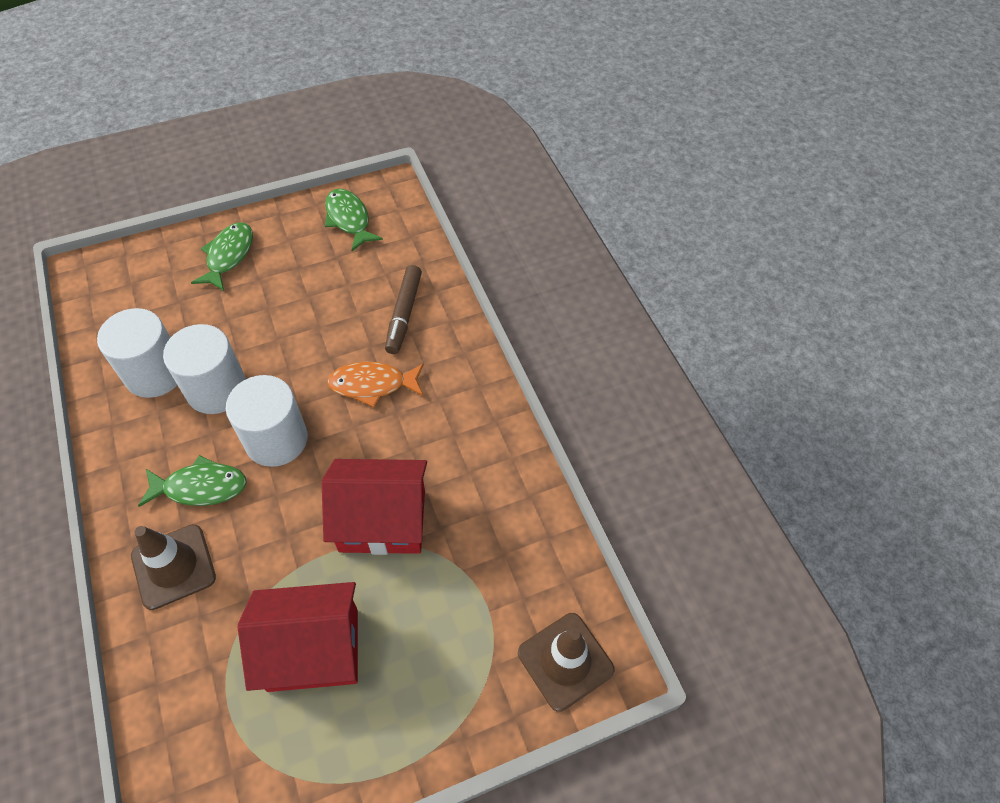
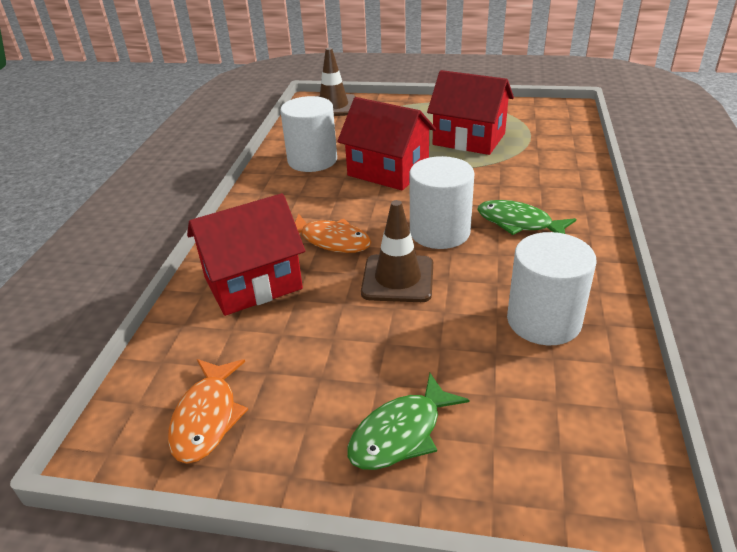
camera: 145 degrees left, 20 degrees down
brown traffic cone [131,524,216,610] -> brown traffic cone moved to [361,200,433,302]
white cylinder [163,324,246,414] -> white cylinder moved to [280,96,337,172]
green fish [325,189,383,251] -> orange fish [168,359,248,463]
brown marker [385,265,422,354] -> red house [187,193,305,316]

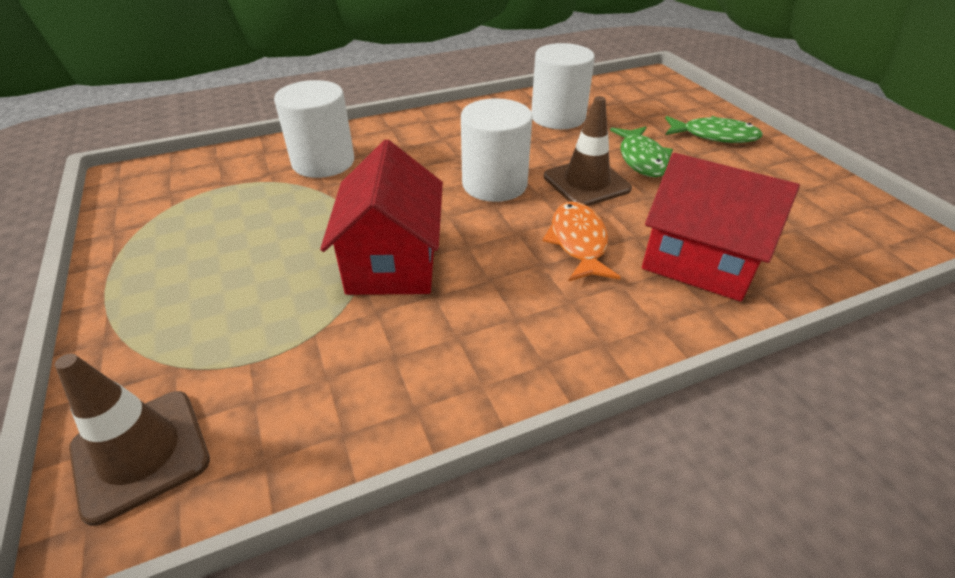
camera: 125 degrees left, 5 degrees up
orange fish [168,359,248,463] -> none
white cylinder [280,96,337,172] -> white cylinder moved to [274,80,354,178]
red house [427,70,514,155] -> none
green fish [478,200,576,235] -> green fish moved to [610,126,673,177]

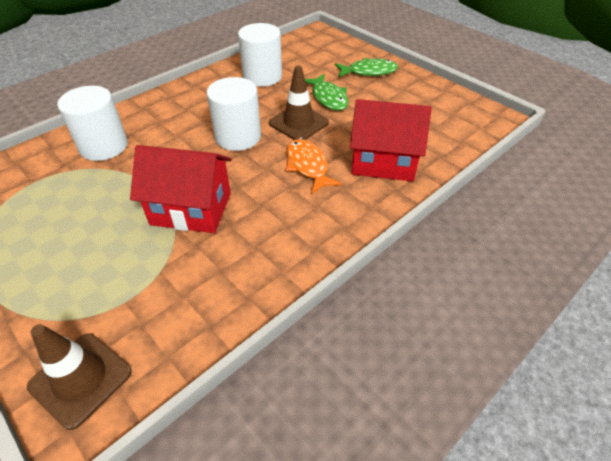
camera: 20 degrees left, 5 degrees up
red house [320,140,443,295] -> red house turned 60 degrees counterclockwise [130,145,232,233]

